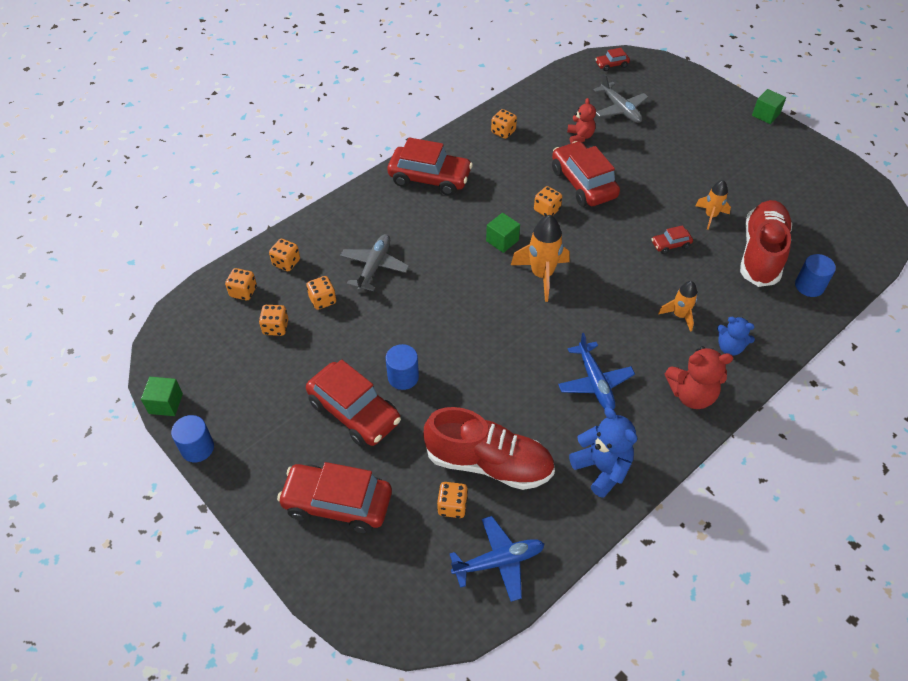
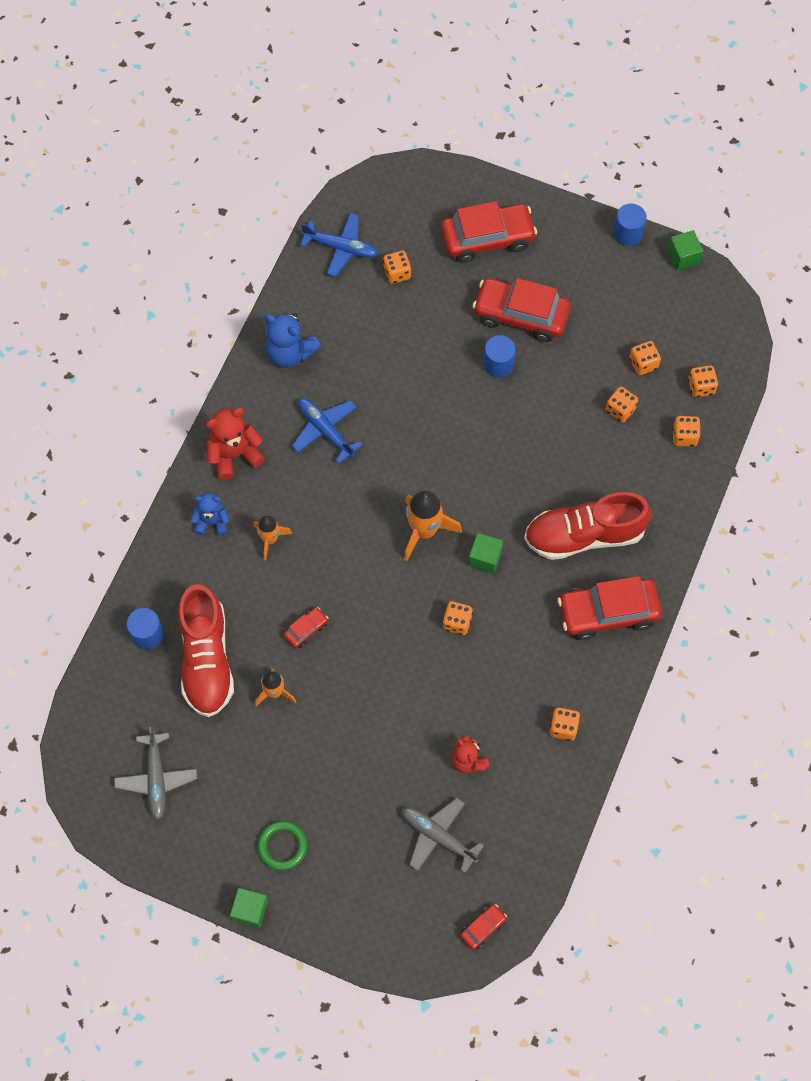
camera: 155 degrees right, 15 degrees up
grey plane [340,234,409,291] -> grey plane moved to [114,727,197,820]
red shoe [424,407,555,490] -> red shoe moved to [524,492,651,560]
blue plane [450,516,545,602] -> blue plane turned 120 degrees counterclockwise [300,213,378,277]
red car [552,141,620,207] -> none
none -> green ring [257,821,307,871]

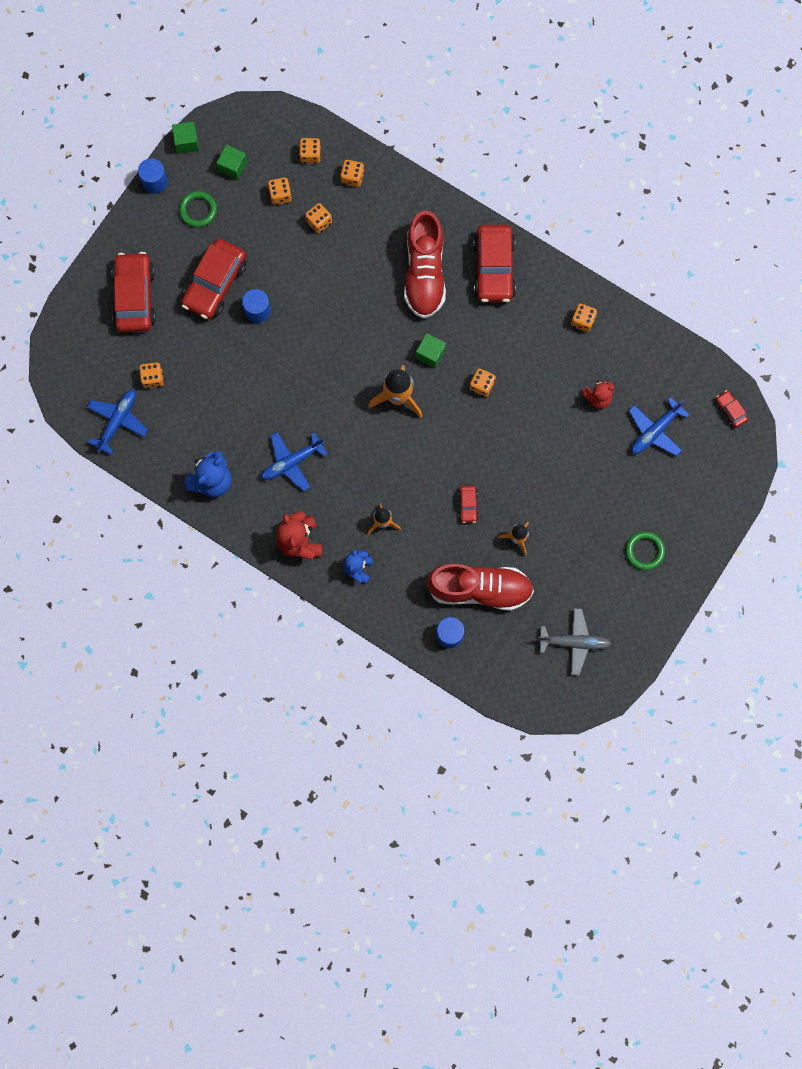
camera: 80 degrees left, 10 degrees up
green cube [230,888,268,928] -> green cube moved to [216,145,247,180]
red car [284,607,328,648] -> red car turned 150 degrees counterclockwise [458,486,479,523]
grey plane [402,798,484,873] -> blue plane [629,397,689,456]
none -> green ring [179,191,217,227]

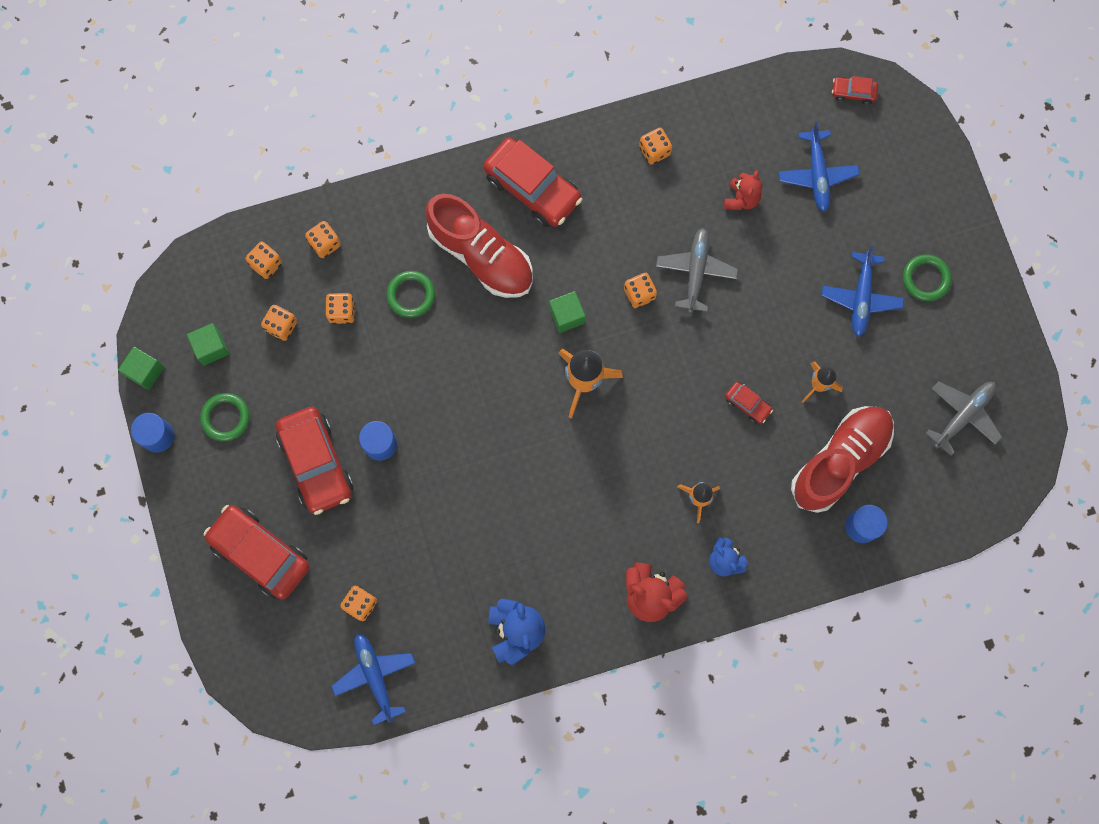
camera: 50 degrees left, 0 degrees up
blue plane [261,432,328,491] -> blue plane moved to [821,246,904,337]
none -> green ring [386,271,435,318]
none -> grey plane [656,228,738,313]

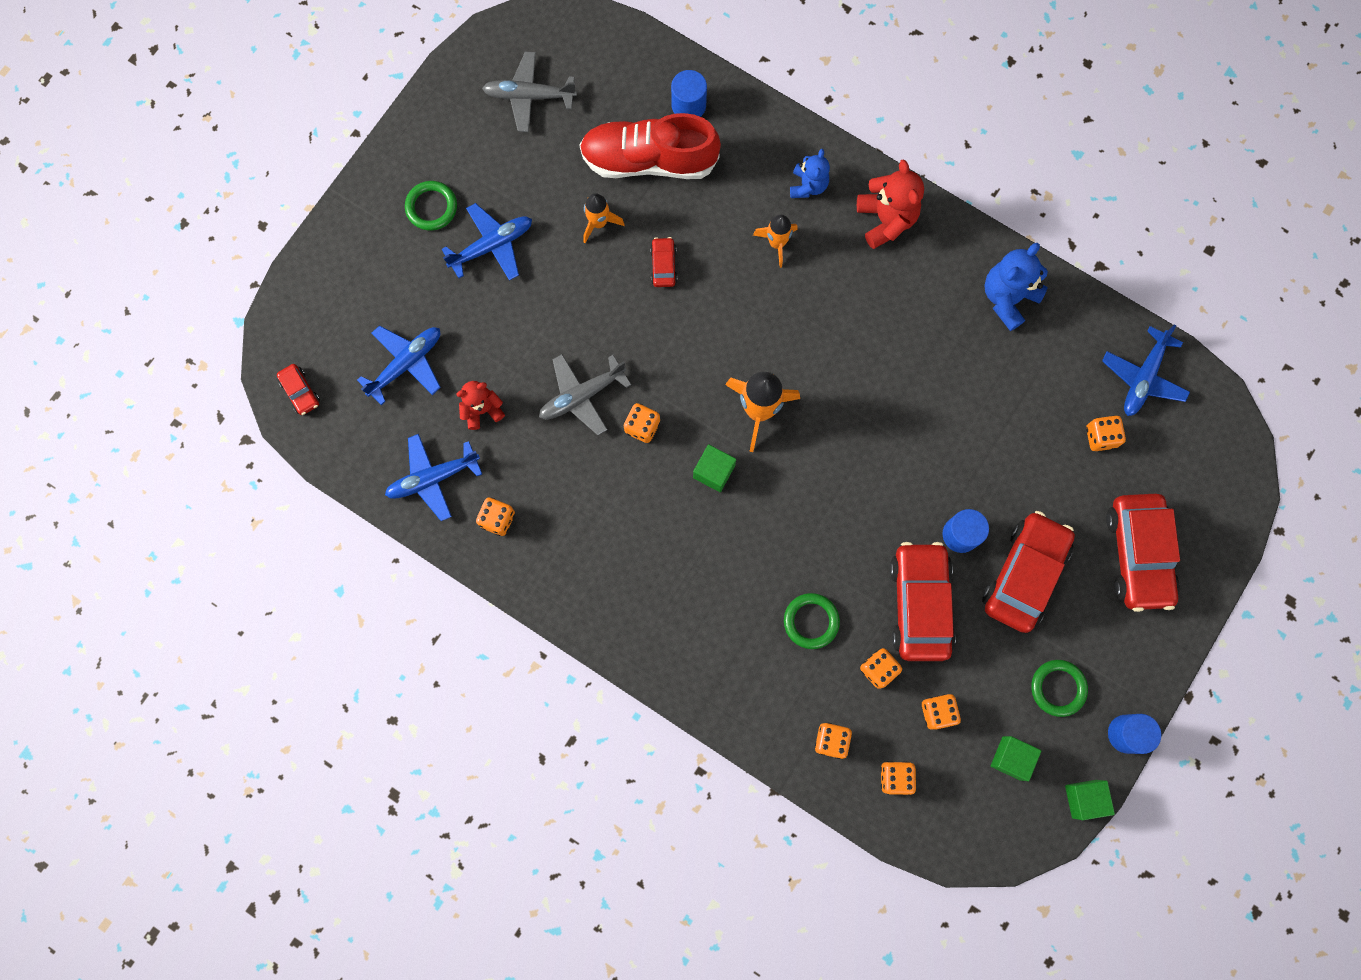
camera: 130 degrees left, 0 degrees up
red shoe [425,194,533,298] -> none
red car [483,137,582,227] -> red car moved to [890,542,956,661]
none -> blue plane [385,434,482,521]

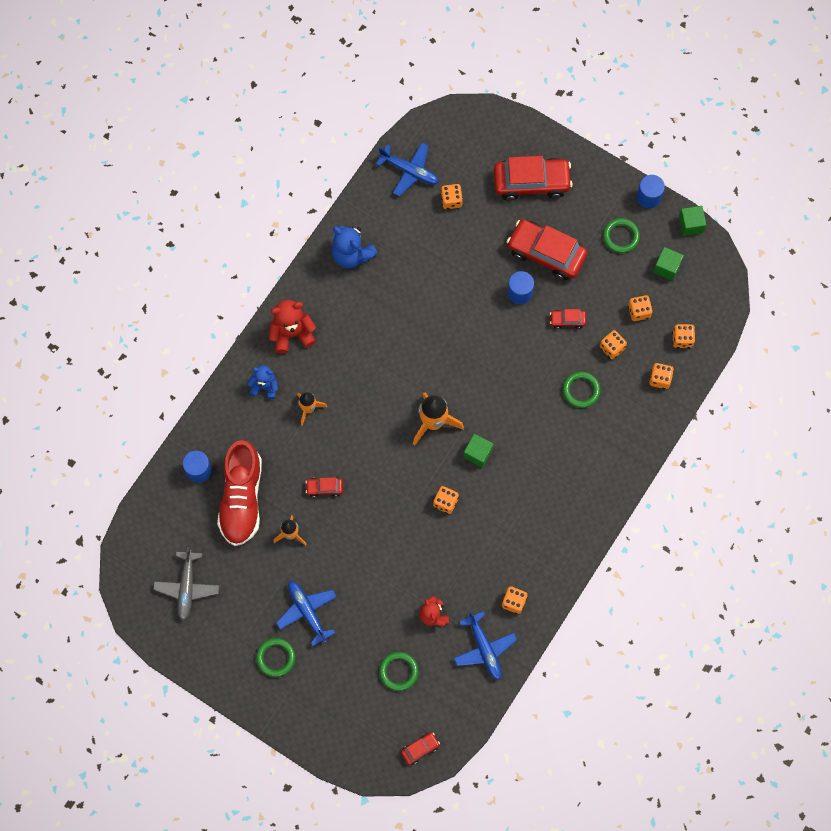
camera: 90 degrees left, 5 degrees down
blue plane [357,325,441,405] -> green ring [379,652,419,691]
grey plane [539,354,631,435] -> none
red car [890,542,956,661] -> red car [550,309,586,329], size x0.46

